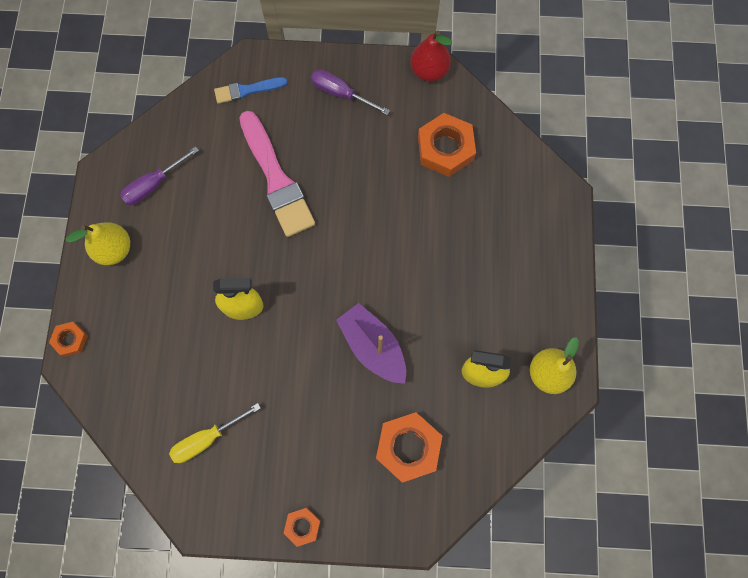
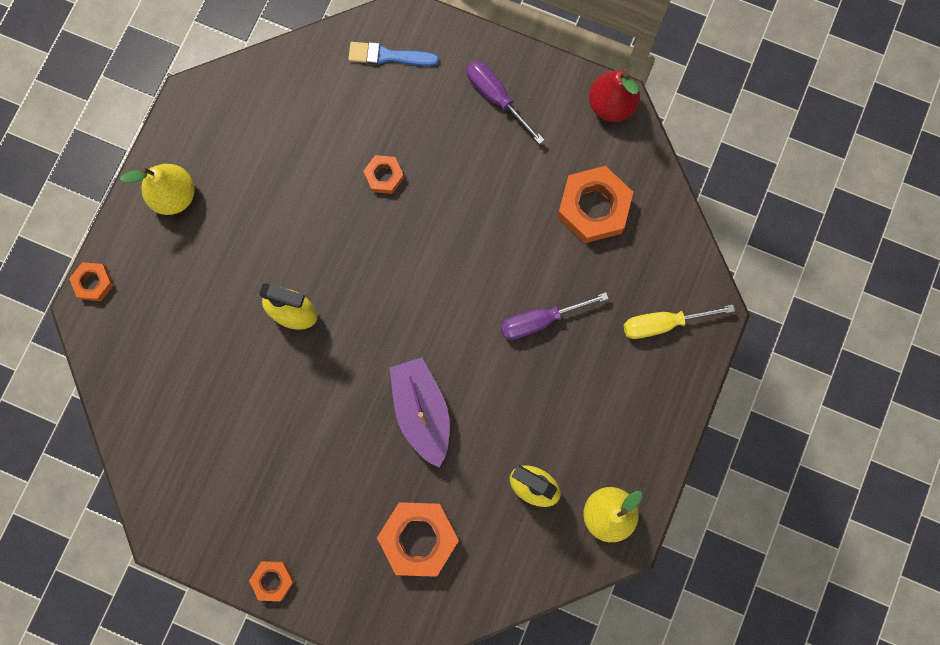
camera: 20 degrees right, 5 degrees up
purple screwdriver [120,146,199,205] -> purple screwdriver moved to [501,292,609,340]
yellow screwdriver [169,403,261,463] -> yellow screwdriver moved to [624,305,735,339]
pink brush [239,111,315,237] -> orange nut [363,155,404,194]

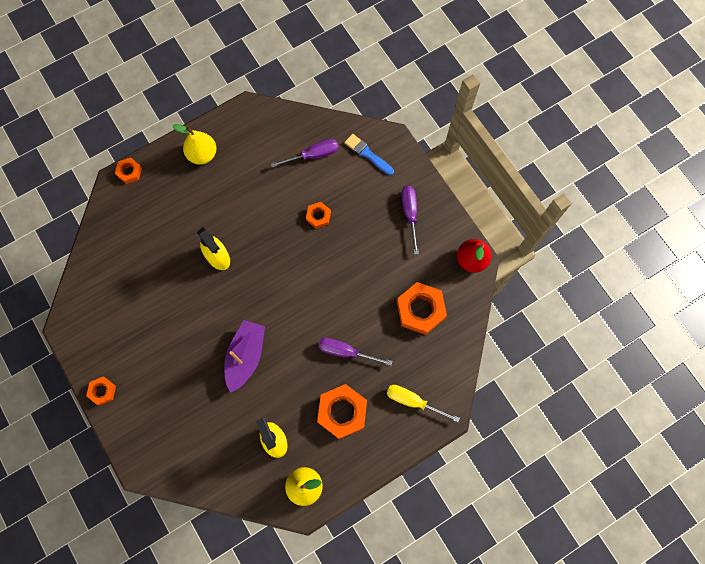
camera: 35 degrees right, 5 degrees down
orange nut [377,502,459,577] -> orange nut moved to [317,384,367,439]
none -> purple screwdriver [271,139,339,168]

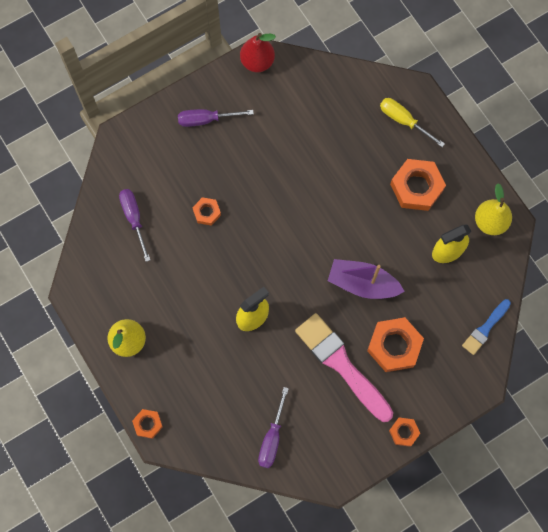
camera: 90 degrees left, 0 degrees up
purple screwdriver [318,338,392,366] -> purple screwdriver moved to [258,387,289,468]
blue brush [345,134,394,175] -> blue brush moved to [462,299,511,355]
yellow screwdriver [387,385,460,422] -> yellow screwdriver turned 105 degrees clockwise [380,98,445,147]
orange nut [397,282,447,335] -> orange nut moved to [367,317,424,372]
none -> pink brush [295,313,393,422]

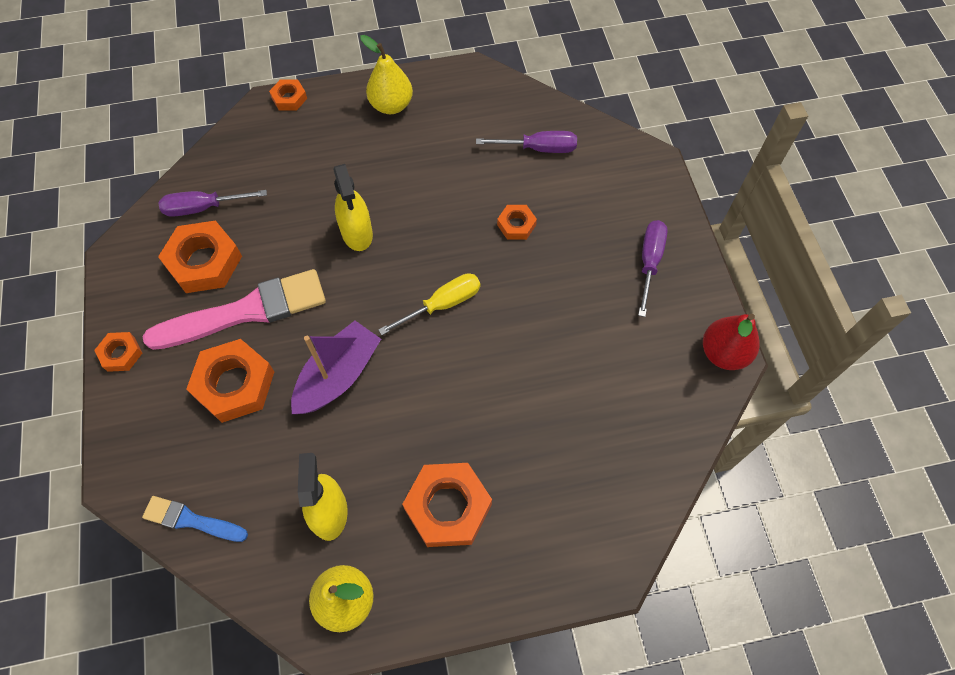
camera: 110 degrees right, 10 degrees down
purple screwdriver [258,387,289,468] -> purple screwdriver turned 45 degrees counterclockwise [158,190,267,217]
yellow screwdriver [380,98,445,147] -> yellow screwdriver moved to [378,273,480,335]
blue brush [462,299,511,355] -> blue brush turned 45 degrees counterclockwise [142,496,248,542]
none -> orange nut [158,220,242,293]

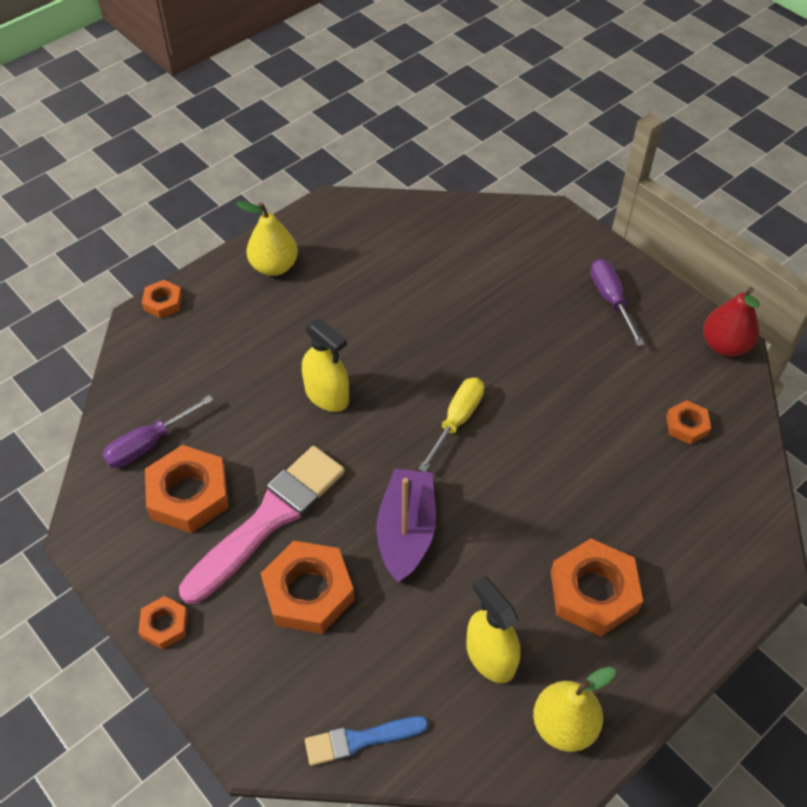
camera: 30 degrees left, 10 degrees down
purple screwdriver [476,131,577,153] -> none
orange nut [497,205,537,240] -> orange nut moved to [666,400,711,444]

